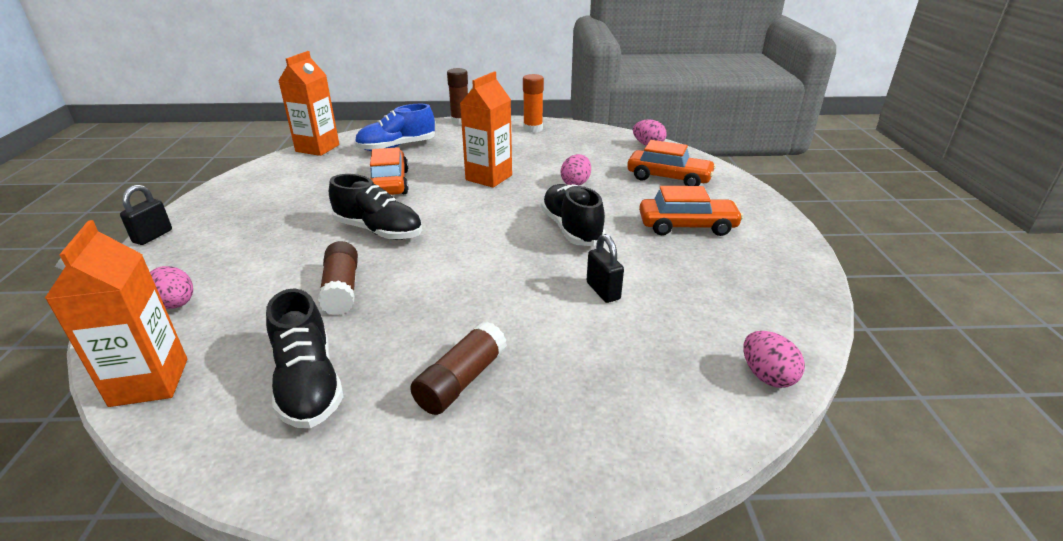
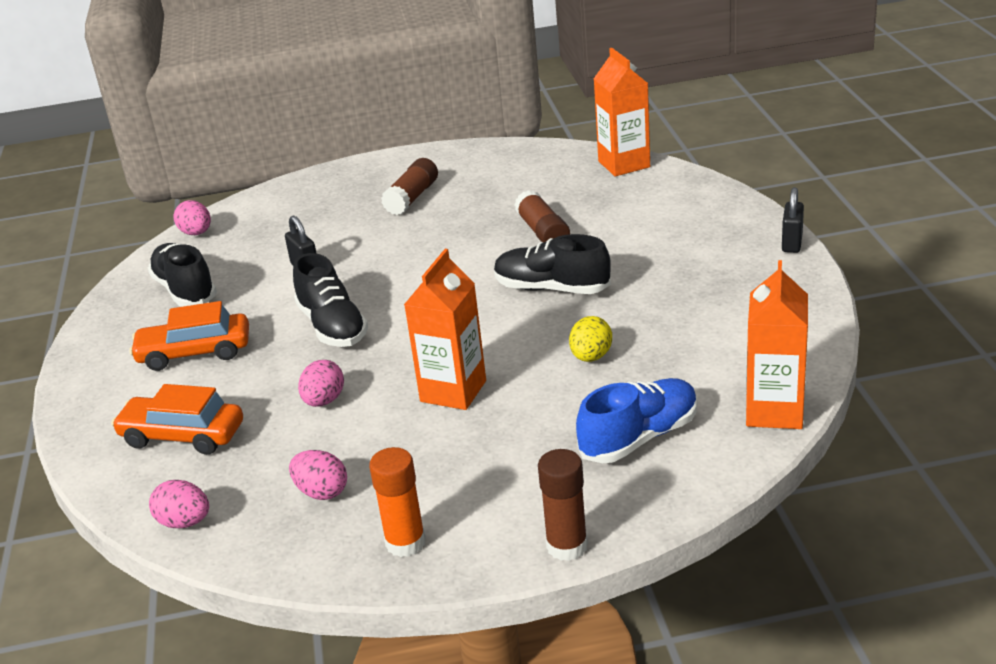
camera: 175 degrees right, 0 degrees up
pink egg [150,266,193,309] -> pink egg moved to [289,450,347,500]
black shoe [266,289,343,428] -> black shoe moved to [148,243,217,307]
orange car [370,147,408,195] -> yellow egg [569,316,612,362]

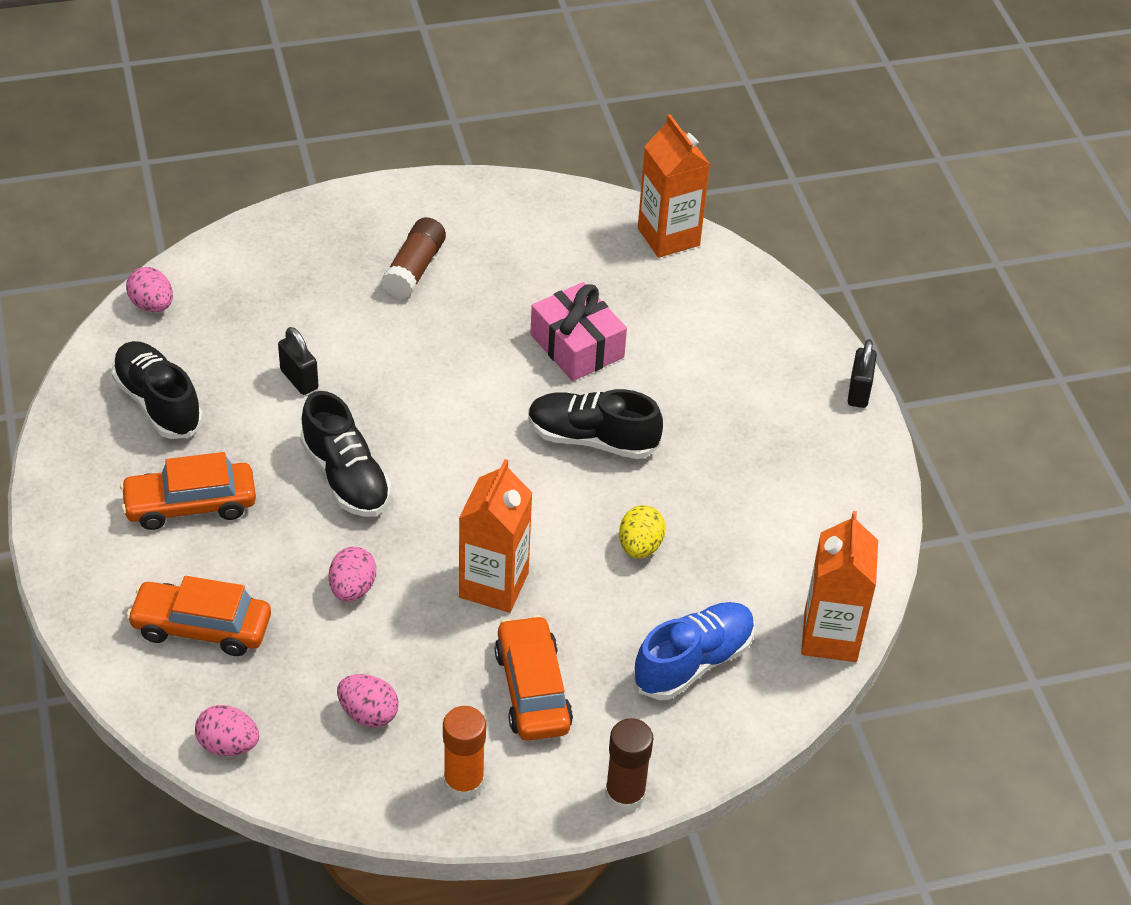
camera: 10 degrees left, 15 degrees up
brown glue stick [514,190,570,242] -> pink gift [530,282,627,381]
none -> orange car [495,615,573,741]

